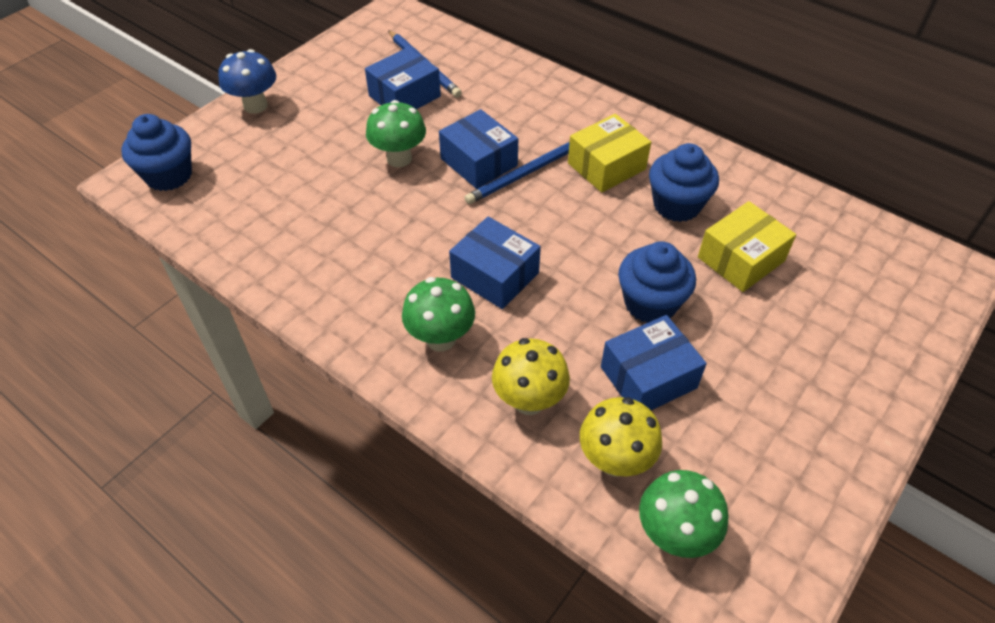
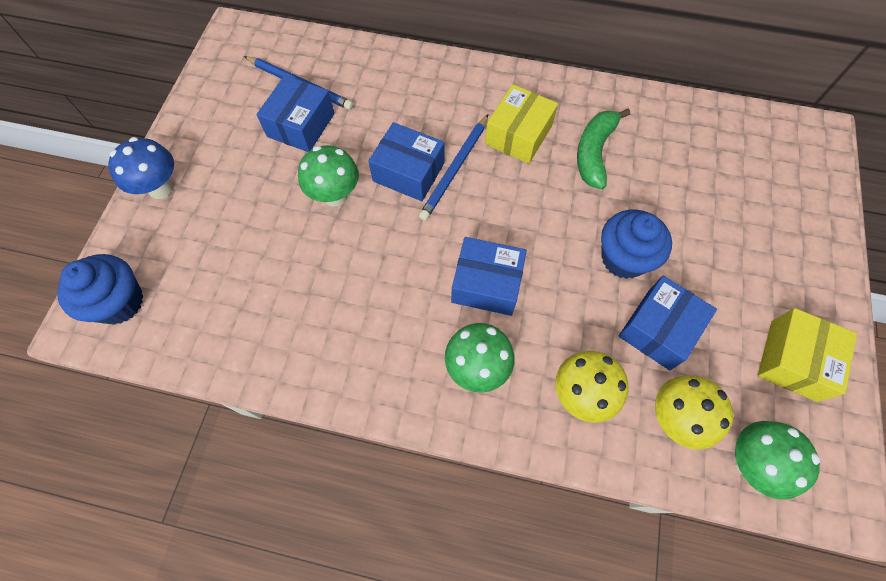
camera: 25 degrees left, 15 degrees up
blue cupcake [649,143,719,222] -> green banana [577,109,630,189]
yellow box [698,201,796,292] -> yellow box moved to [757,308,857,402]

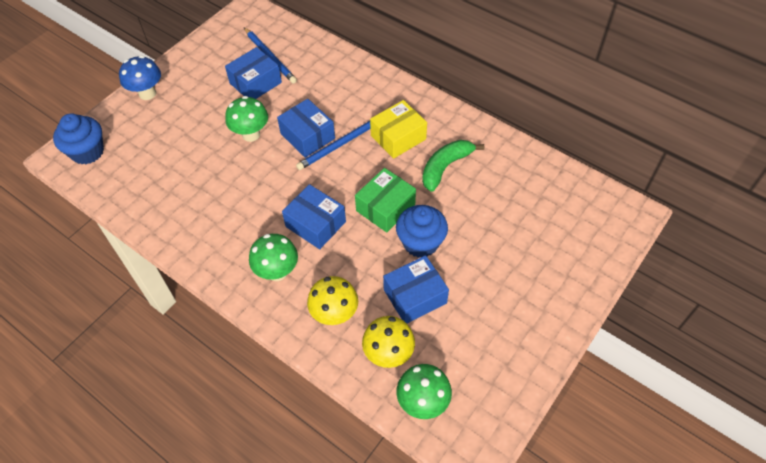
camera: 25 degrees right, 10 degrees down
yellow box [757,308,857,402] -> none
none -> green box [355,168,416,232]

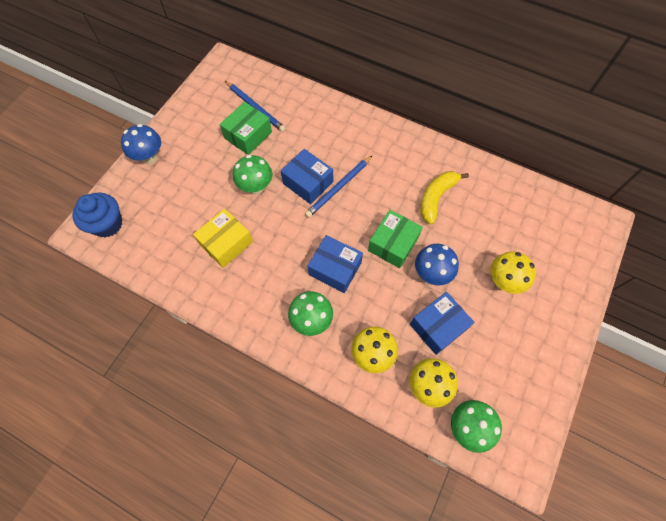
camera: 10 degrees left, 10 degrees up
blue box [225,47,282,99] -> green box [220,102,272,155]
yellow box [370,100,427,159] -> yellow box moved to [193,209,253,268]
blue cupcake [396,205,448,258] -> blue mushroom [415,244,459,286]
green banana [422,140,485,192] -> yellow banana [420,171,469,225]
none -> yellow mushroom [490,251,536,294]

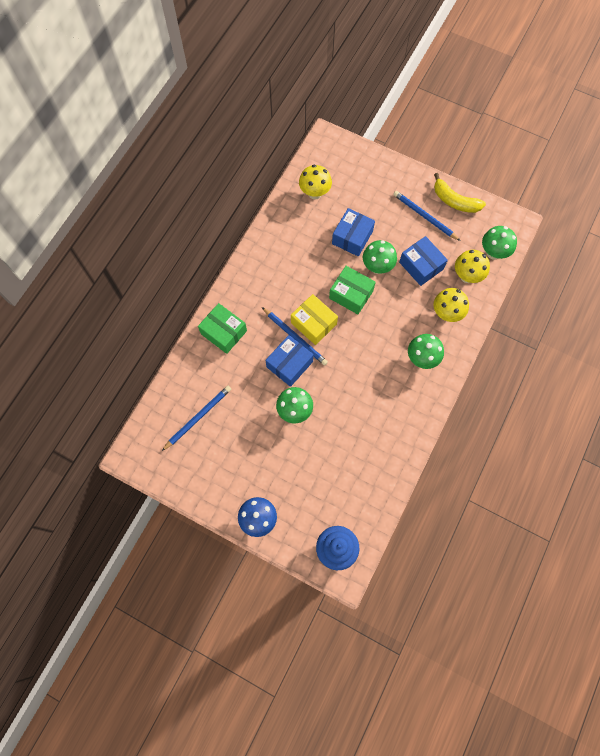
camera: 90 degrees left, 5 degrees up
yellow box [193,209,253,268] -> yellow box moved to [291,294,338,345]
green box [220,102,272,155] -> green box moved to [198,303,247,354]
blue box [307,235,363,293] -> blue box moved to [332,208,375,256]
blue mushroom [415,244,459,286] -> green mushroom [363,240,397,274]
yellow banana [420,171,469,225] -> yellow banana moved to [434,173,486,213]
yellow mushroom [490,251,536,294] -> yellow mushroom moved to [299,165,332,199]
none -> blue pencil [393,191,460,241]

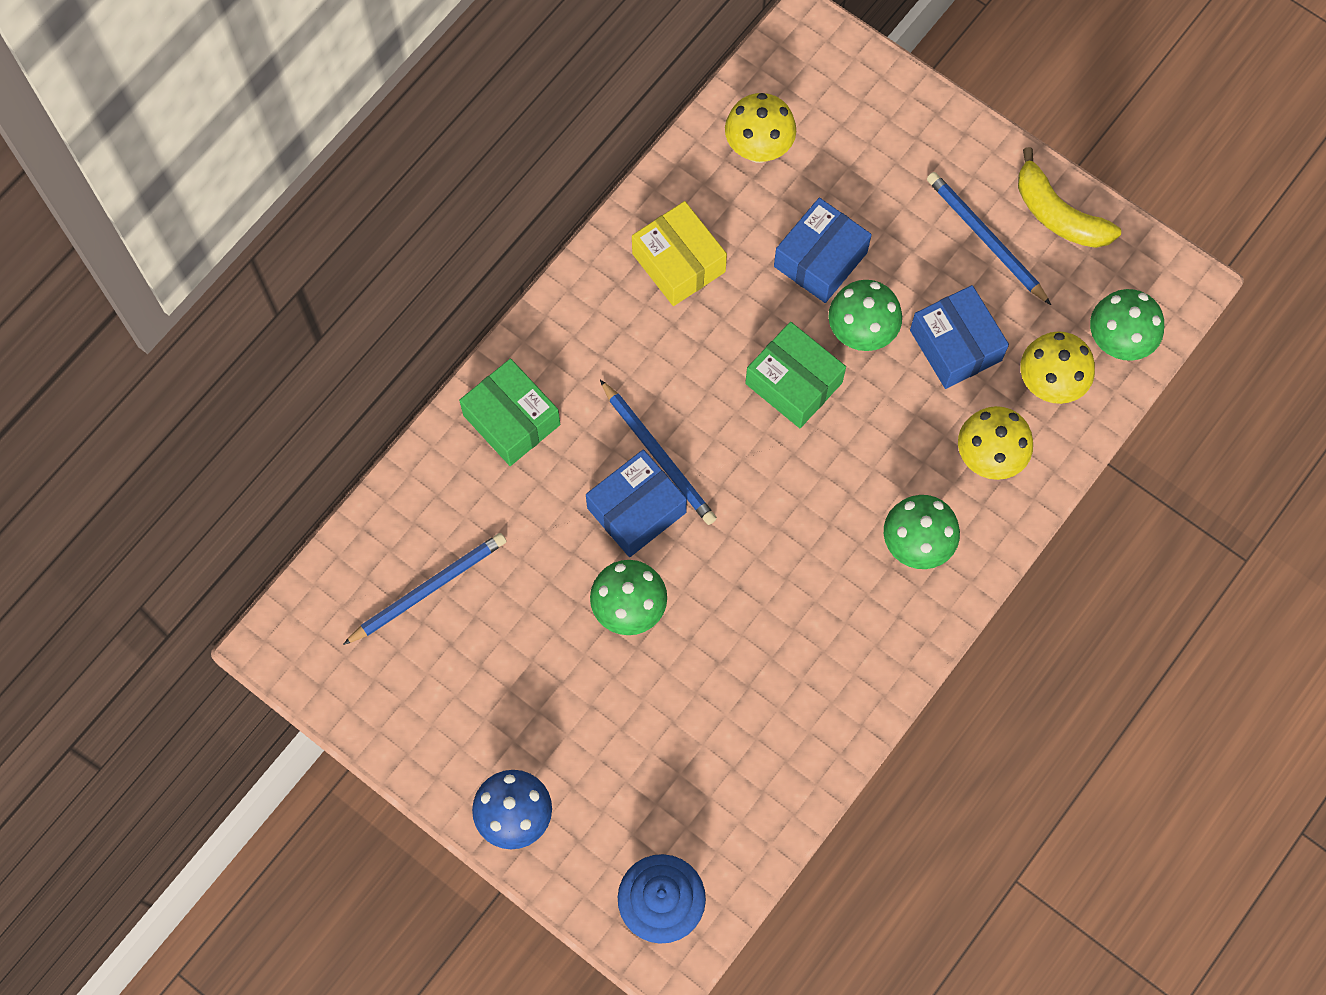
camera: 10 degrees right, 0 degrees up
yellow box [291,294,338,345] -> yellow box moved to [632,201,727,306]

